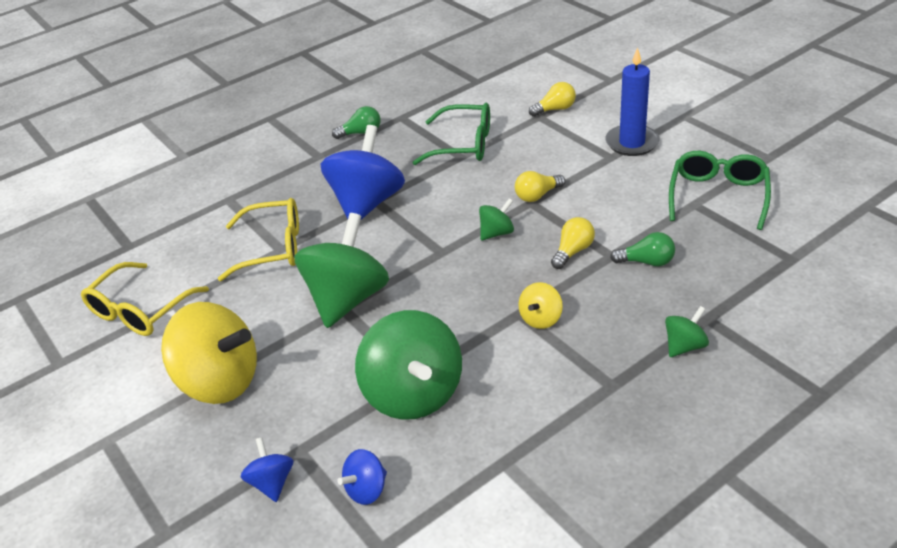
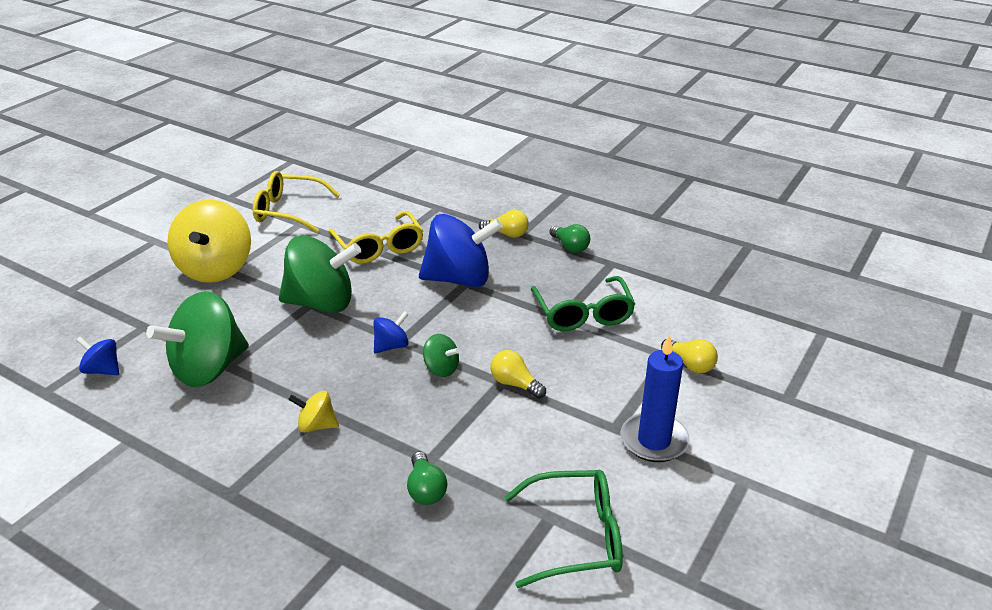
camera: 65 degrees right, 5 degrees down
blue spinning top [241,437,293,502] -> blue spinning top moved to [374,311,409,353]
yellow light bulb [551,217,595,269] -> yellow light bulb moved to [479,210,529,238]
green spinning top [665,306,709,357] -> none

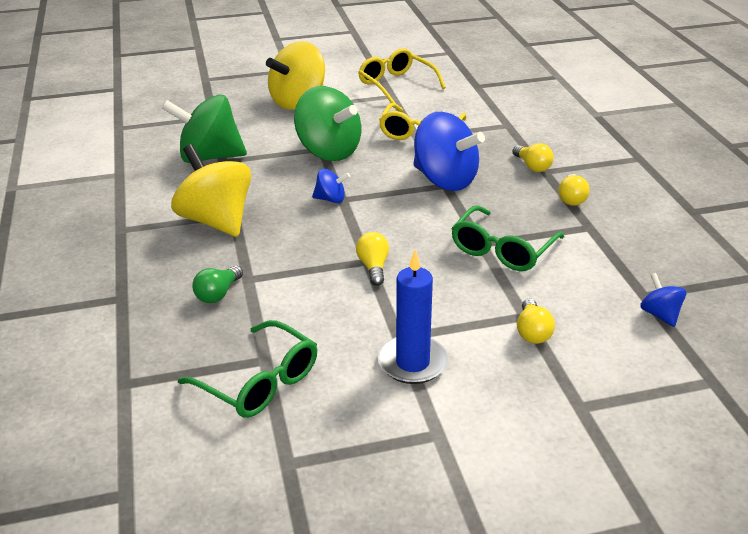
camera: 45 degrees right, 0 degrees up
blue spinning top [76,337,119,375] -> blue spinning top moved to [640,273,686,327]
yellow spinning top [288,391,339,433] -> yellow spinning top [171,144,251,237], size x2.16
green spinning top [423,334,460,377] -> none
green light bulb [549,224,590,253] -> yellow light bulb [559,174,590,206]

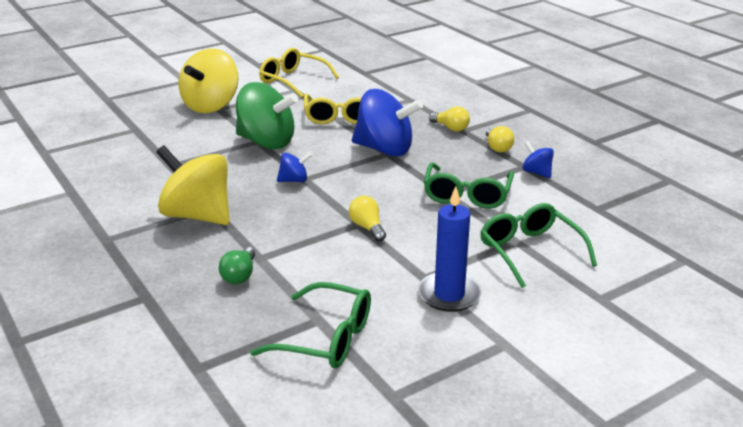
camera: 20 degrees left, 5 degrees down
green spinning top [162,94,247,163] -> none
yellow light bulb [517,298,555,344] -> green glasses [480,203,597,288]
blue spinning top [640,273,686,327] -> blue spinning top moved to [523,142,554,178]

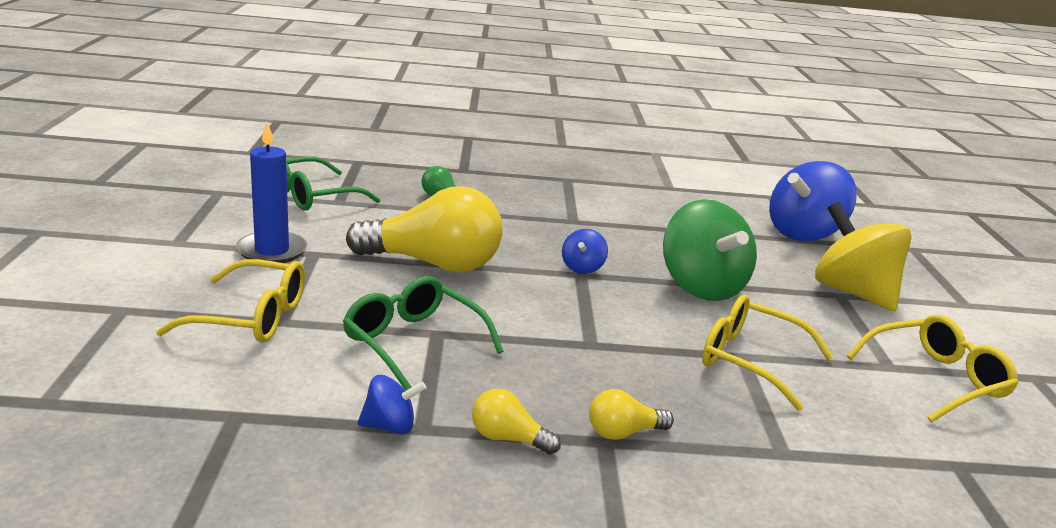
camera: 120 degrees right, 5 degrees down
yellow spinning top [156,145,230,225] -> none
green spinning top [236,82,298,149] -> green spinning top turned 75 degrees counterclockwise [663,199,757,301]
yellow light bulb [349,196,386,242] -> yellow light bulb [346,186,503,272], size x2.29
blue spinning top [352,89,423,157] -> blue spinning top moved to [769,161,857,241]
green glasses [480,203,597,288] -> yellow glasses [156,259,305,343]

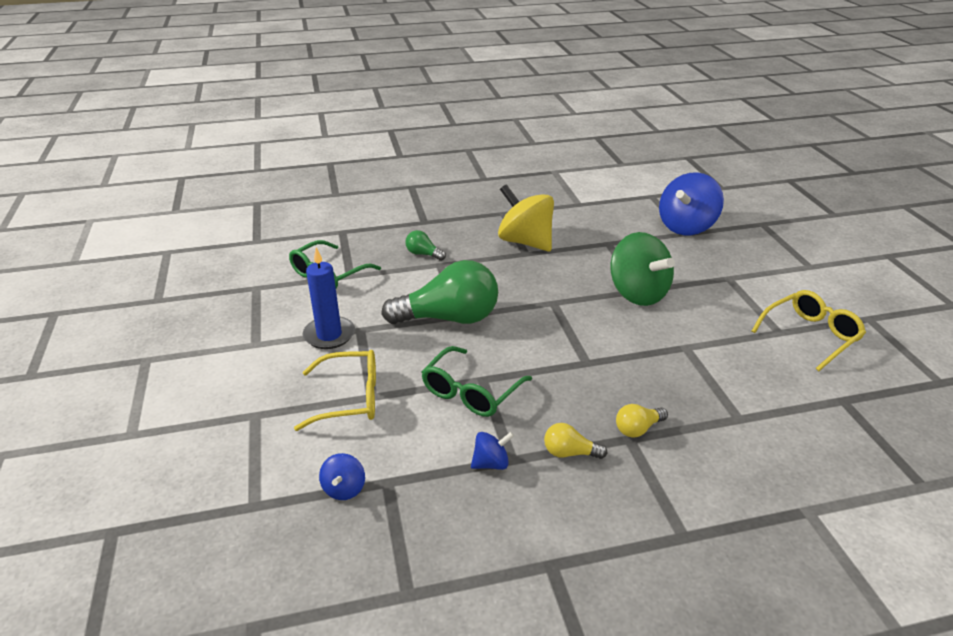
camera: 10 degrees left, 10 degrees up
green glasses [343,276,503,391] -> green glasses turned 90 degrees counterclockwise [422,346,532,417]
yellow light bulb [346,186,503,272] -> green light bulb [381,260,498,324]
blue spinning top [562,229,608,274] -> blue spinning top moved to [319,453,365,500]
yellow glasses [702,295,833,411] -> none
yellow spinning top [815,202,912,311] -> yellow spinning top moved to [498,184,554,252]

